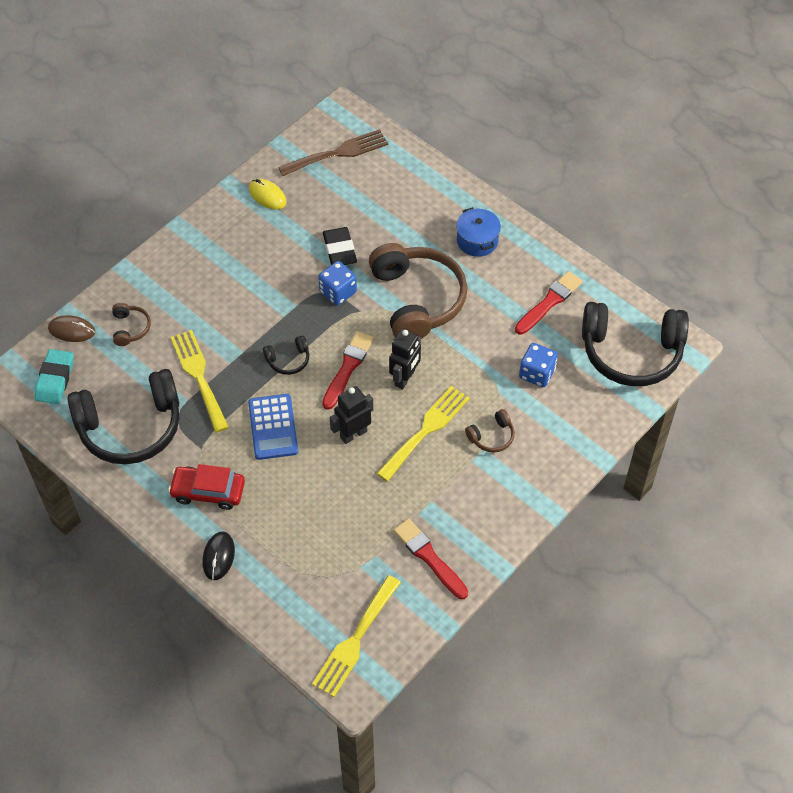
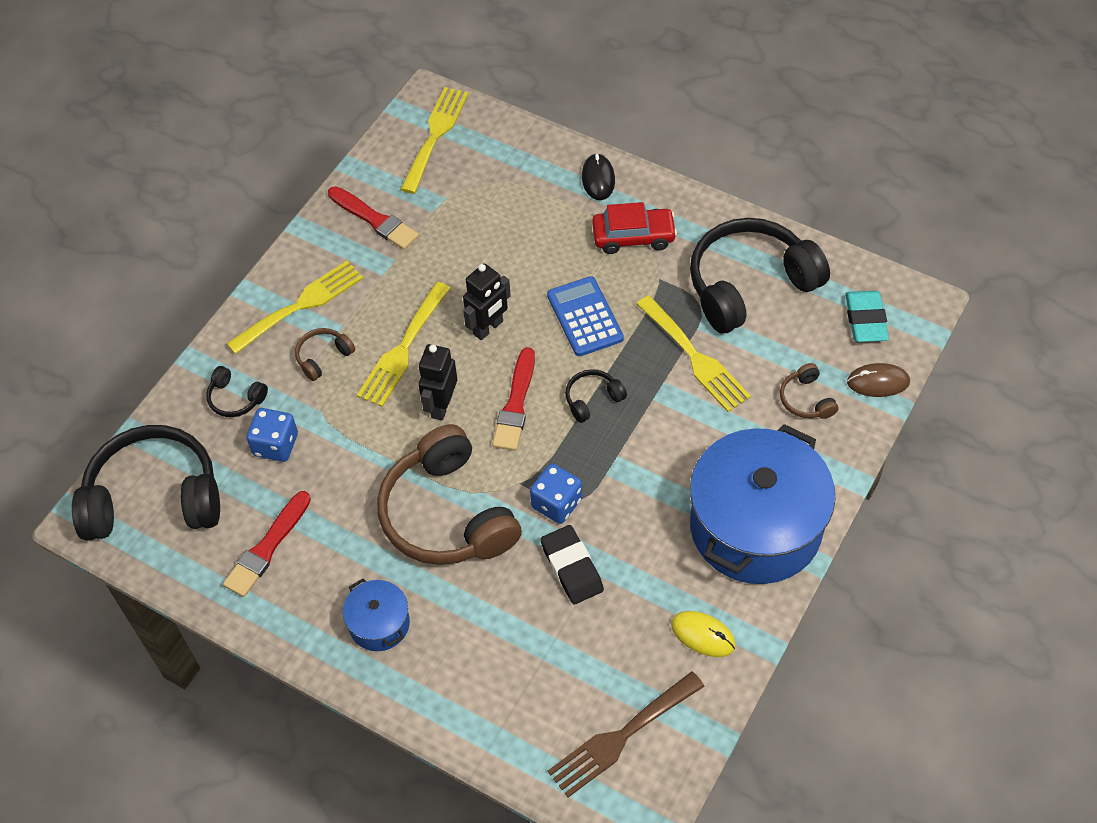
camera: 170 degrees right, 0 degrees up
none -> black headphones [206,366,268,417]
none -> yellow fork [226,261,364,354]
none -> blue pot [690,424,836,584]

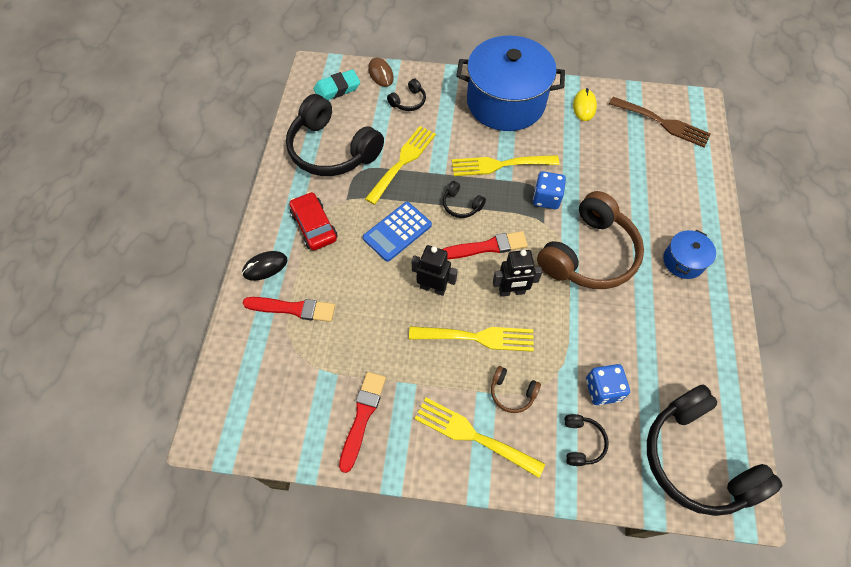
camera: 115 degrees left, 5 degrees up
red brush [223,491,311,597] -> red brush moved to [243,297,335,322]
yellow fork [400,87,469,194] -> yellow fork moved to [452,155,559,176]
black eraser [540,525,604,604] -> none
brown headphones [780,363,838,419] -> black headphones [387,79,426,111]

